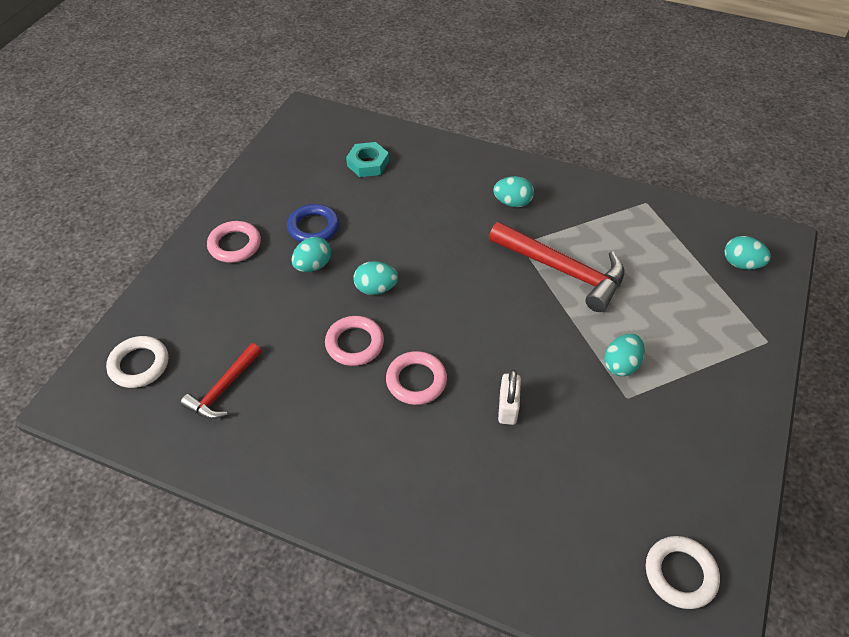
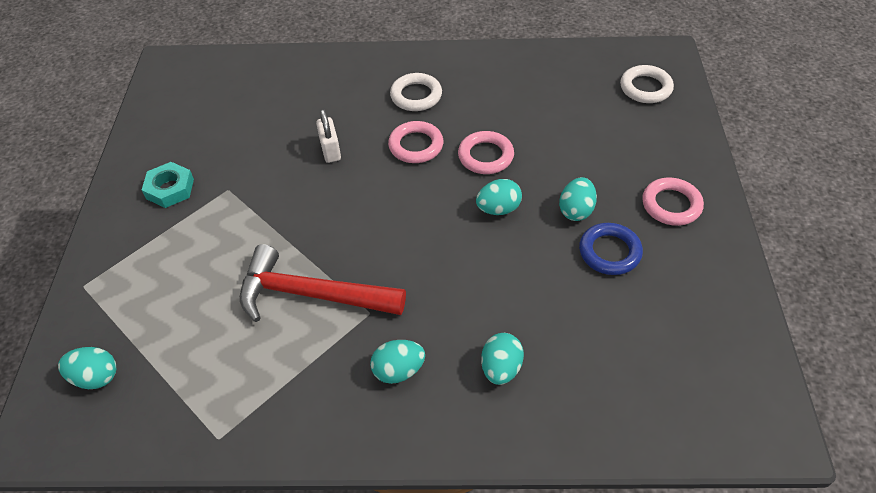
camera: 160 degrees right, 0 degrees up
red hammer [181,343,262,419] -> none
turquoise nut [346,142,389,177] -> turquoise nut moved to [142,162,194,208]
turquoise egg [604,334,645,376] -> turquoise egg moved to [481,333,524,385]
white ring [646,536,720,609] -> white ring moved to [390,73,442,111]

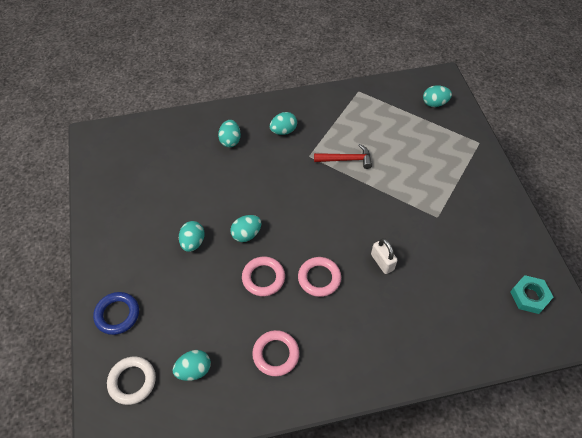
camera: 165 degrees right, 5 degrees up
turquoise nut [142,162,194,208] -> turquoise nut moved to [510,275,553,314]
red hammer [240,244,406,322] -> red hammer [314,144,372,169], size x0.59
white ring [390,73,442,111] -> none
blue ring [579,223,643,275] -> blue ring moved to [93,292,139,335]
pink ring [642,177,704,226] -> pink ring moved to [252,330,299,376]
none -> turquoise egg [173,350,211,381]

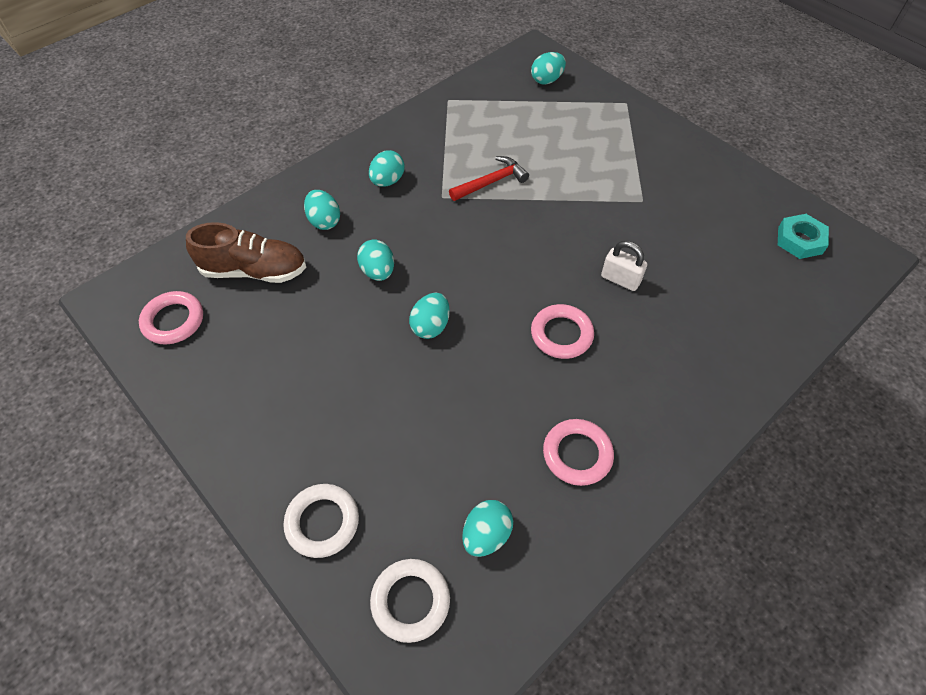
camera: 30 degrees left, 0 degrees up
blue ring [93,292,139,335] -> white ring [283,484,359,558]
turquoise egg [179,221,205,252] -> turquoise egg moved to [357,239,394,281]
pink ring [242,257,285,296] -> pink ring moved to [139,291,203,344]
none -> brown shoe [186,222,306,283]

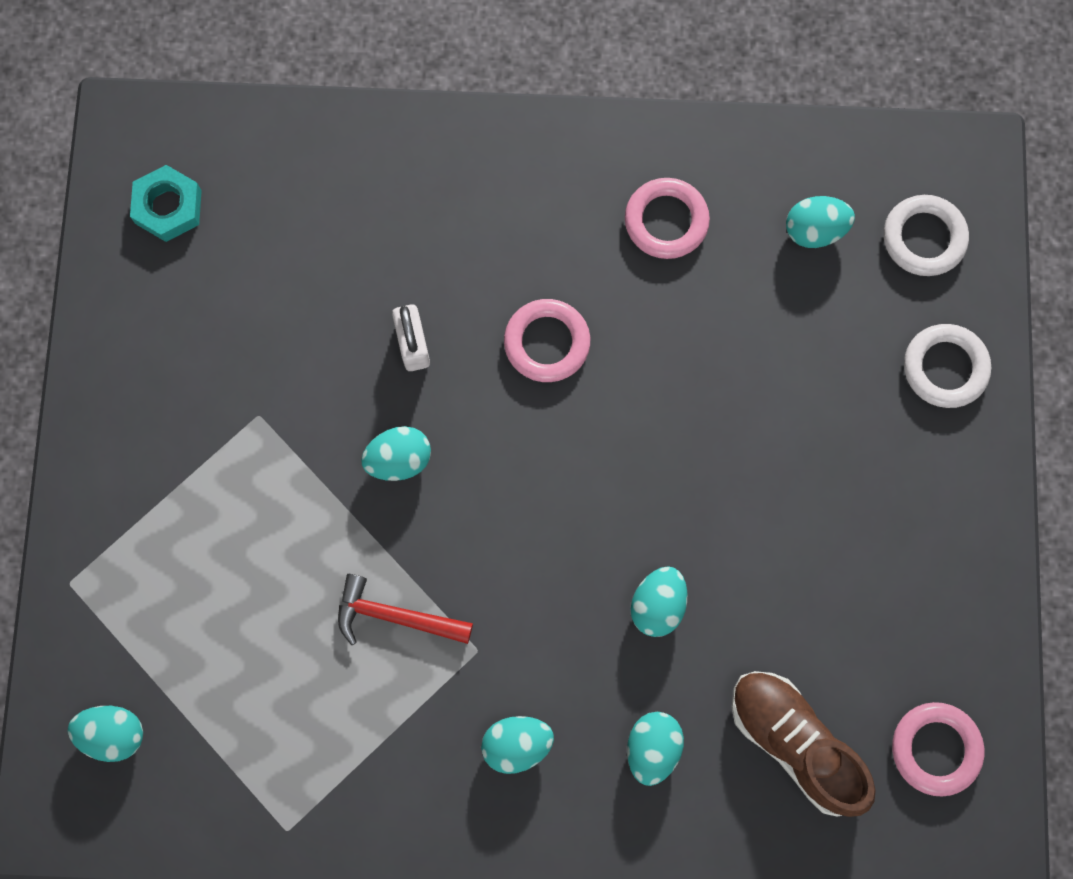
camera: 135 degrees left, 20 degrees up
turquoise egg [409,293,450,339] -> turquoise egg moved to [361,426,431,481]

